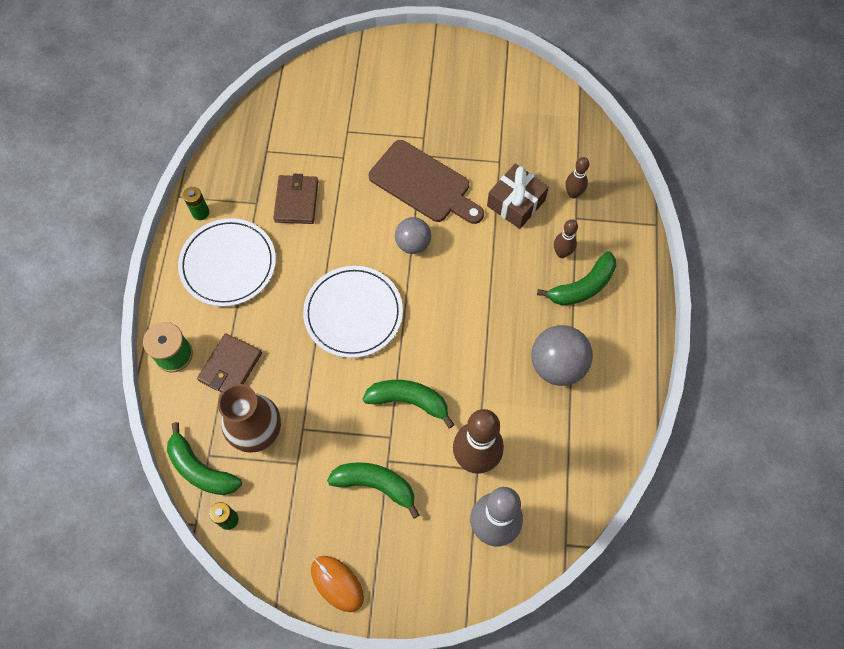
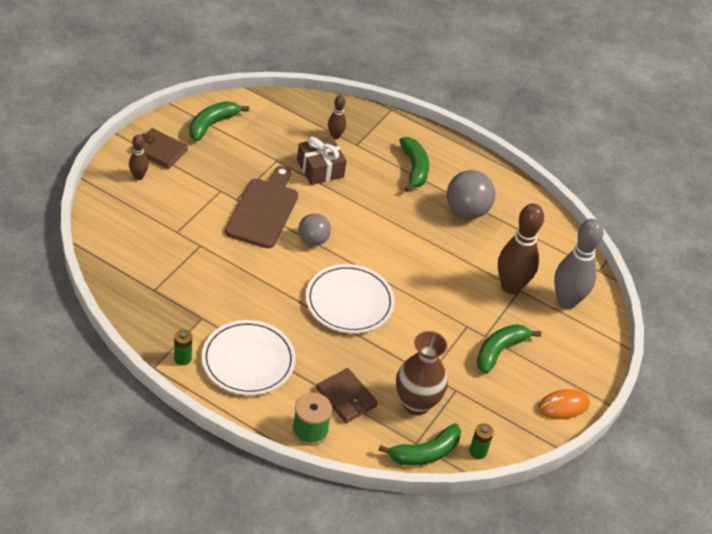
camera: 70 degrees left, 20 degrees down
brown wallet [273,174,318,224] -> brown wallet moved to [132,128,188,169]
green banana [362,380,455,428] -> green banana moved to [189,101,249,141]
brown cutting board [369,140,484,224] -> brown cutting board turned 45 degrees counterclockwise [225,166,298,248]
brown bowling pin [554,219,578,258] -> brown bowling pin moved to [129,134,149,180]

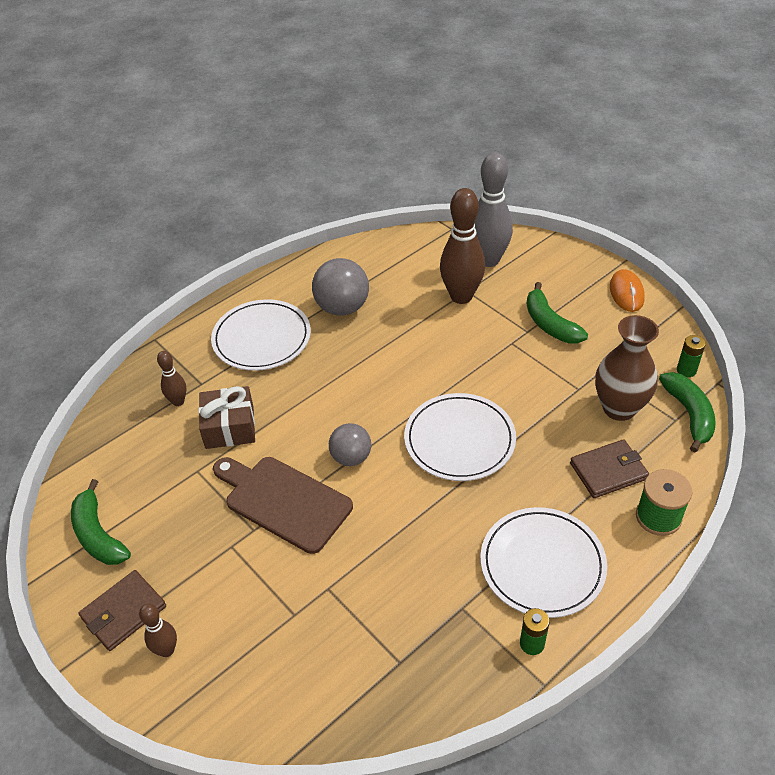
camera: 65 degrees left, 0 degrees up
green banana [399,137,429,192] -> white plate [211,299,311,371]

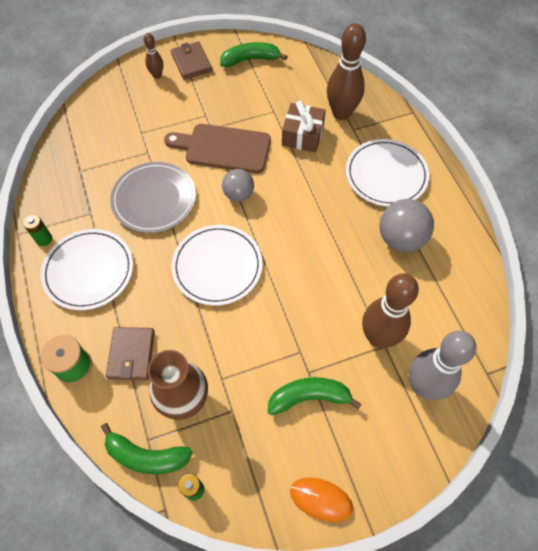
camera: 110 degrees right, 15 degrees up
brown bowling pin [157,351,186,406] -> brown bowling pin [327,23,366,120], size x1.99
brown cutting board [213,457,353,554] -> brown cutting board turned 135 degrees counterclockwise [164,124,271,173]
none -> grey plate [110,162,196,233]

